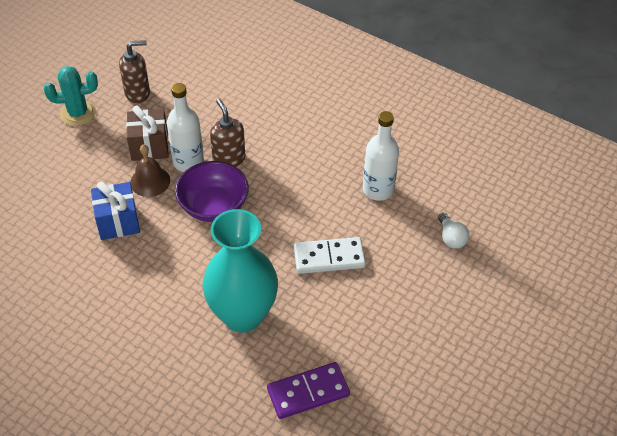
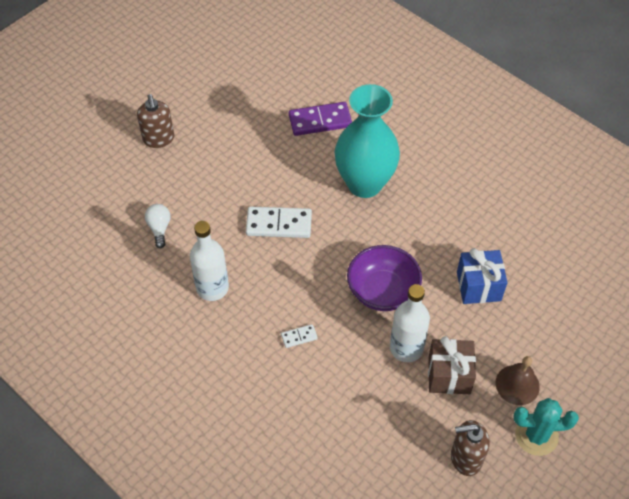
camera: 170 degrees left, 5 degrees up
brown bell [130,144,170,197] -> brown bell moved to [495,356,540,405]
brown soap dispenser [210,99,245,167] -> brown soap dispenser moved to [137,94,174,148]
none -> white domino [281,324,318,348]

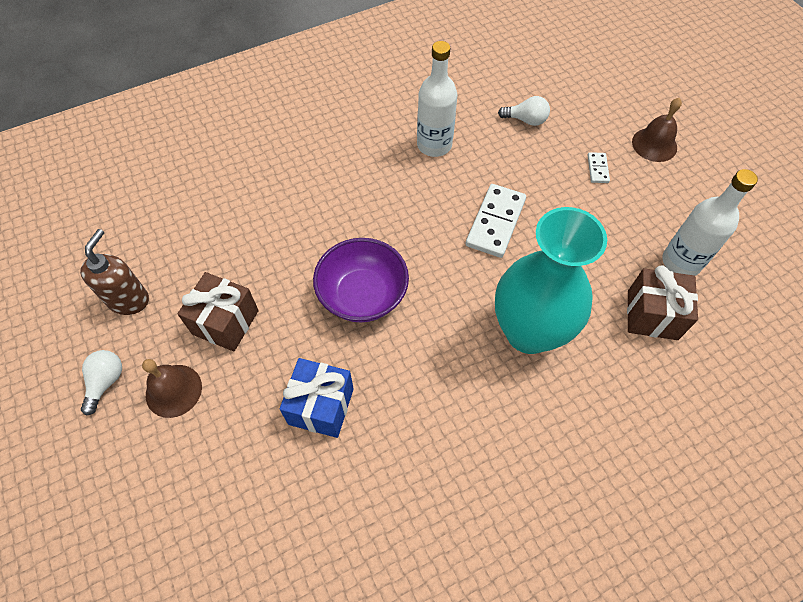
camera: 110 degrees right, 5 degrees up
brown soap dispenser [137,94,174,148] -> brown bell [632,98,682,162]
white domino [281,324,318,348] -> white domino moved to [588,152,610,183]
purple domino [289,102,352,136] -> brown gift [627,265,698,340]
white bottle [390,284,430,362] -> white bottle moved to [662,169,758,276]
turquoise cactus [513,398,579,456] -> white light bulb [81,350,122,416]

